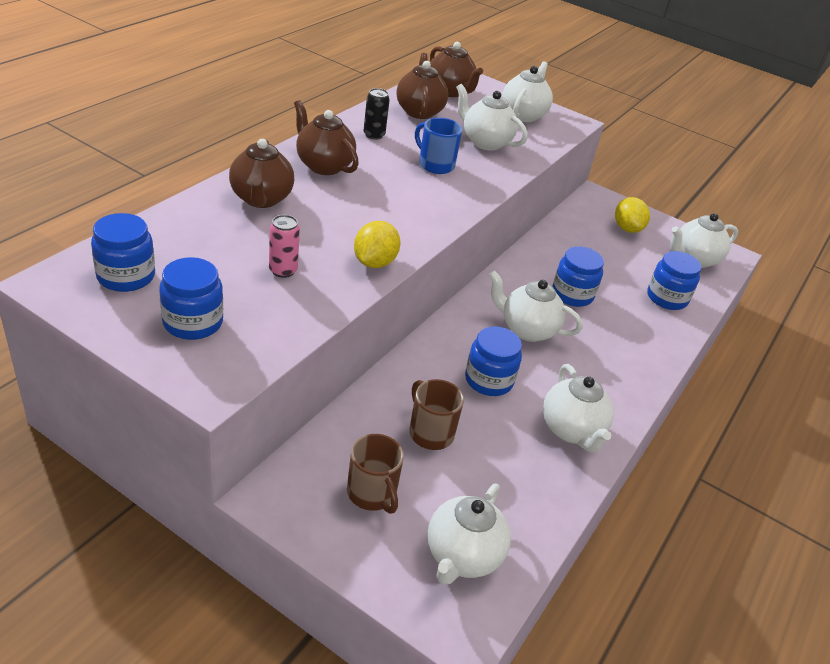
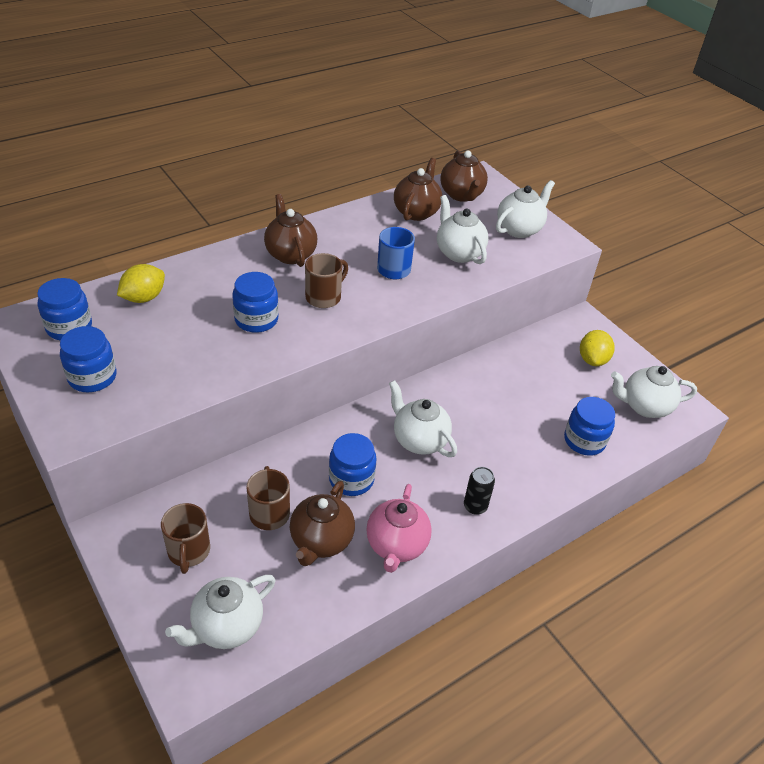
camera: 25 degrees right, 5 degrees up
brown teapot [229,139,294,208] -> brown teapot moved to [290,481,355,566]
pink can [269,215,300,278] -> none
yellow lemon [354,221,401,268] -> yellow lemon moved to [117,264,165,303]
black can [364,88,390,140] -> black can moved to [464,467,495,515]
white teapot [543,364,614,452] -> pink teapot [366,484,432,573]
blue jar [552,246,604,307] -> blue jar moved to [232,272,279,333]
none -> brown mug [305,253,348,308]

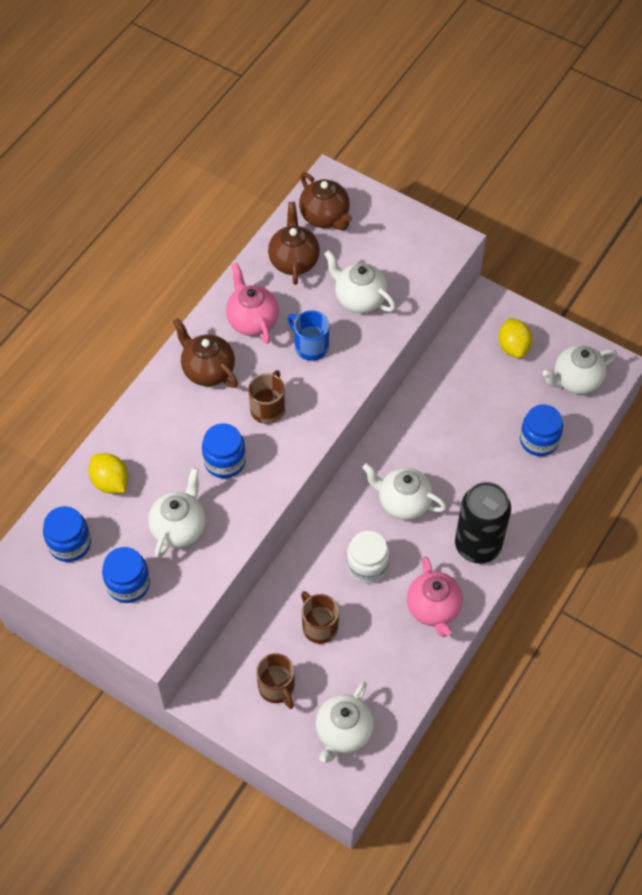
camera: 20 degrees left, 15 degrees up
yellow lemon [117,264,165,303] -> yellow lemon turned 60 degrees counterclockwise [89,453,128,494]
brown teapot [290,481,355,566] -> none
blue jar [329,433,377,496] -> white jar [347,531,389,584]
black can [464,467,495,515] -> black can [455,482,511,564], size x2.17
white teapot [496,180,555,238] -> white teapot moved to [148,467,206,559]
none -> pink teapot [226,263,279,344]

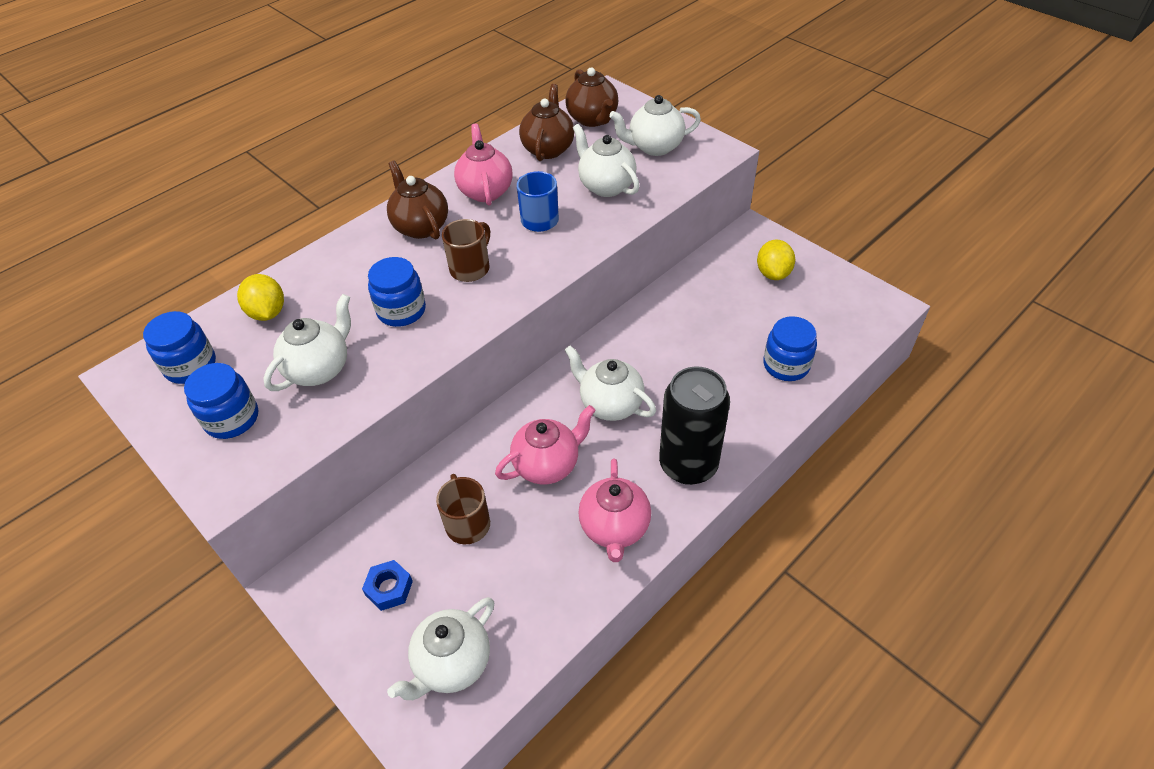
camera: 15 degrees right, 10 degrees down
brown mug [256,653,295,709] -> blue nut [362,560,413,611]
white jar [347,531,389,584] -> pink teapot [495,405,596,484]
white teapot [543,345,617,394] -> white teapot moved to [609,95,701,156]

